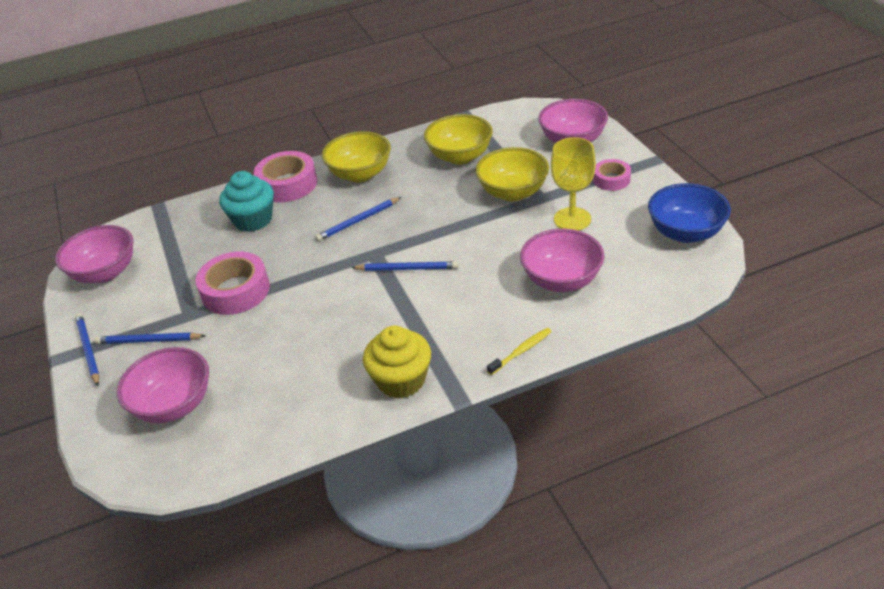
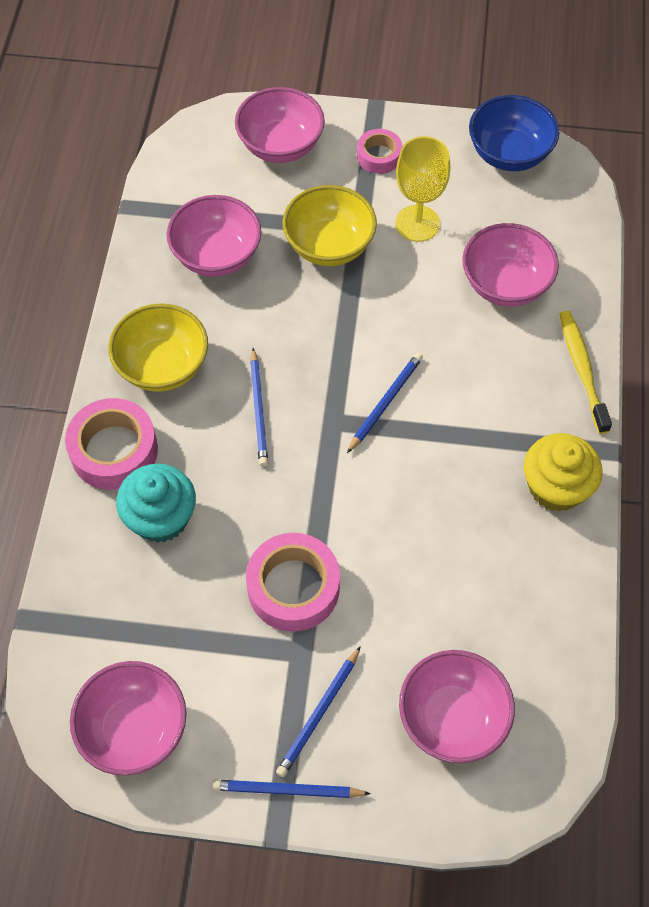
camera: 65 degrees left, 20 degrees up
yellow bowl [424,114,493,165] -> pink bowl [167,195,261,277]
yellow toothbrush [487,328,552,375] -> yellow toothbrush [560,311,612,434], size x1.55

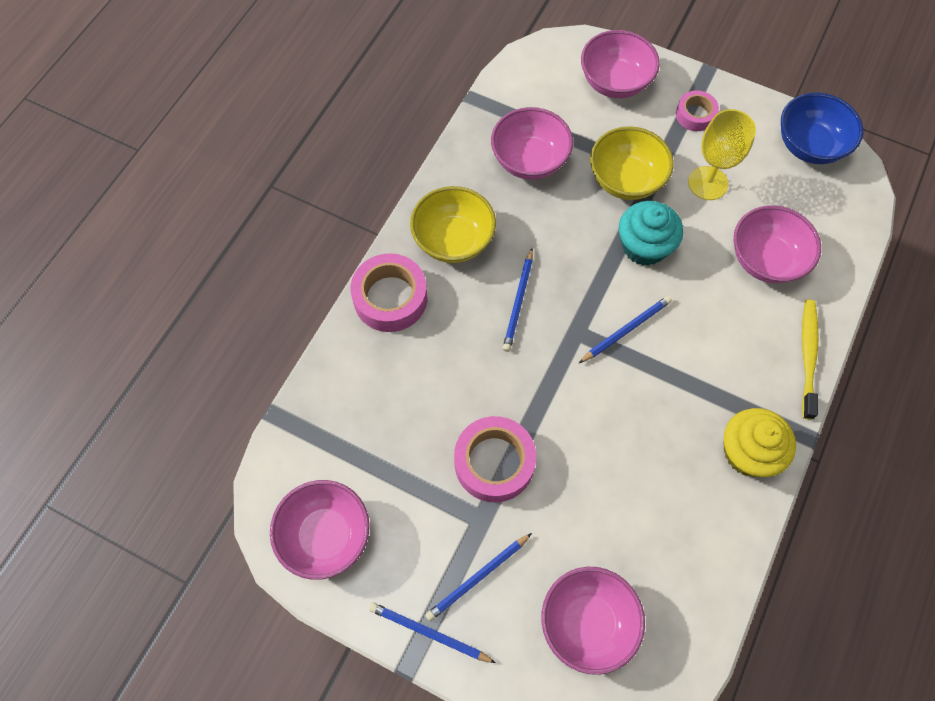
camera: 20 degrees right, 5 degrees up
turquoise cupcake [116,464,196,543] -> turquoise cupcake moved to [619,201,683,266]

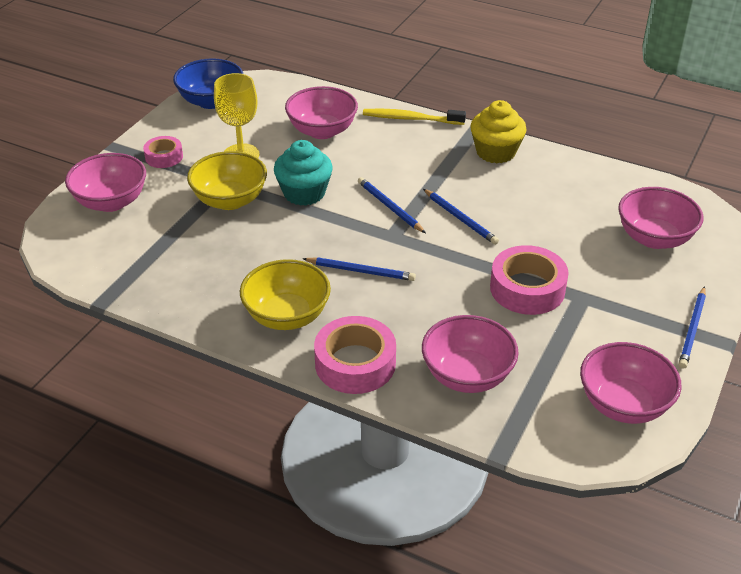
camera: 90 degrees left, 25 degrees down
blue pencil [425,533,532,621] -> blue pencil moved to [423,189,499,245]
pink bowl [491,107,573,180] -> pink bowl moved to [422,315,519,393]

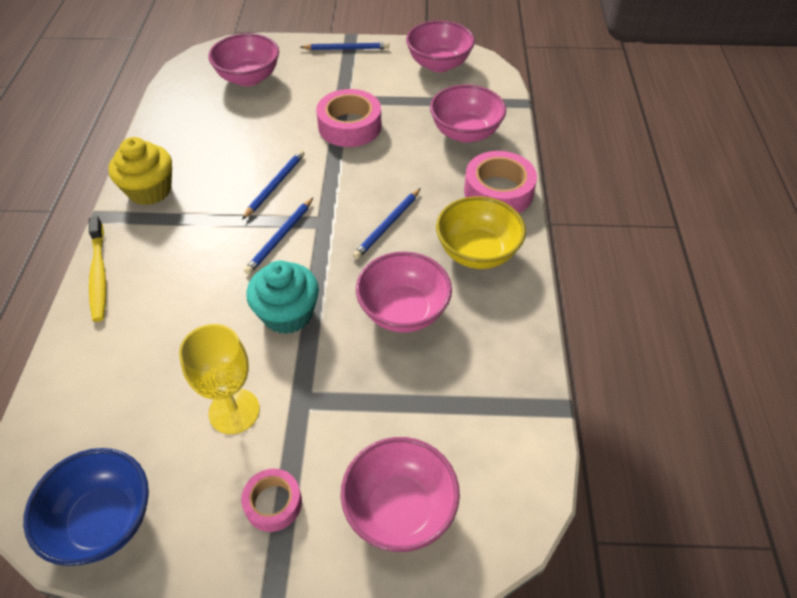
camera: 115 degrees left, 10 degrees up
yellow bowl [187,151,267,210] -> none
pink bowl [285,86,358,139] -> pink bowl moved to [356,252,452,333]
blue pencil [303,257,416,281] -> blue pencil turned 135 degrees counterclockwise [353,188,421,259]

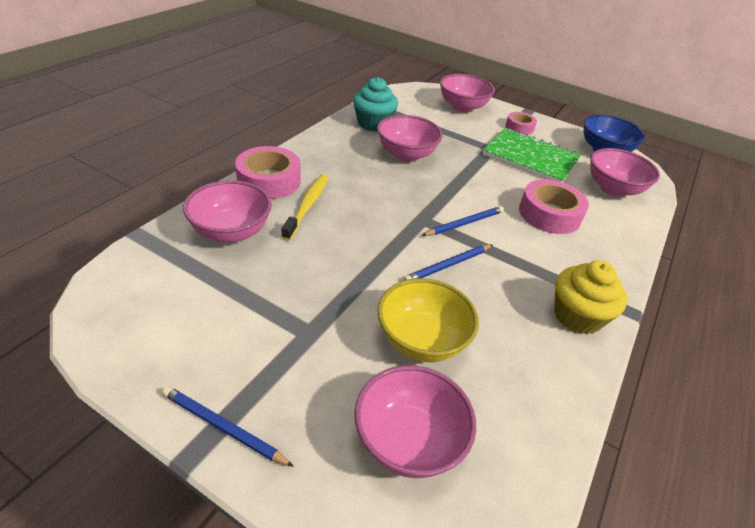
camera: 155 degrees left, 10 degrees down
yellow toothbrush [89,216,106,322] -> yellow toothbrush moved to [282,174,329,241]
yellow goblet [179,324,260,434] -> green notebook [482,128,581,182]
turquoise cupcake [246,260,319,334] -> turquoise cupcake moved to [353,77,398,131]
pink tape [316,89,381,147] -> pink tape moved to [519,179,589,234]
blue pencil [353,188,421,259] -> none
pink bowl [406,20,475,72] -> pink bowl moved to [590,148,660,197]
yellow bowl [436,196,526,269] -> yellow bowl moved to [377,278,479,362]

